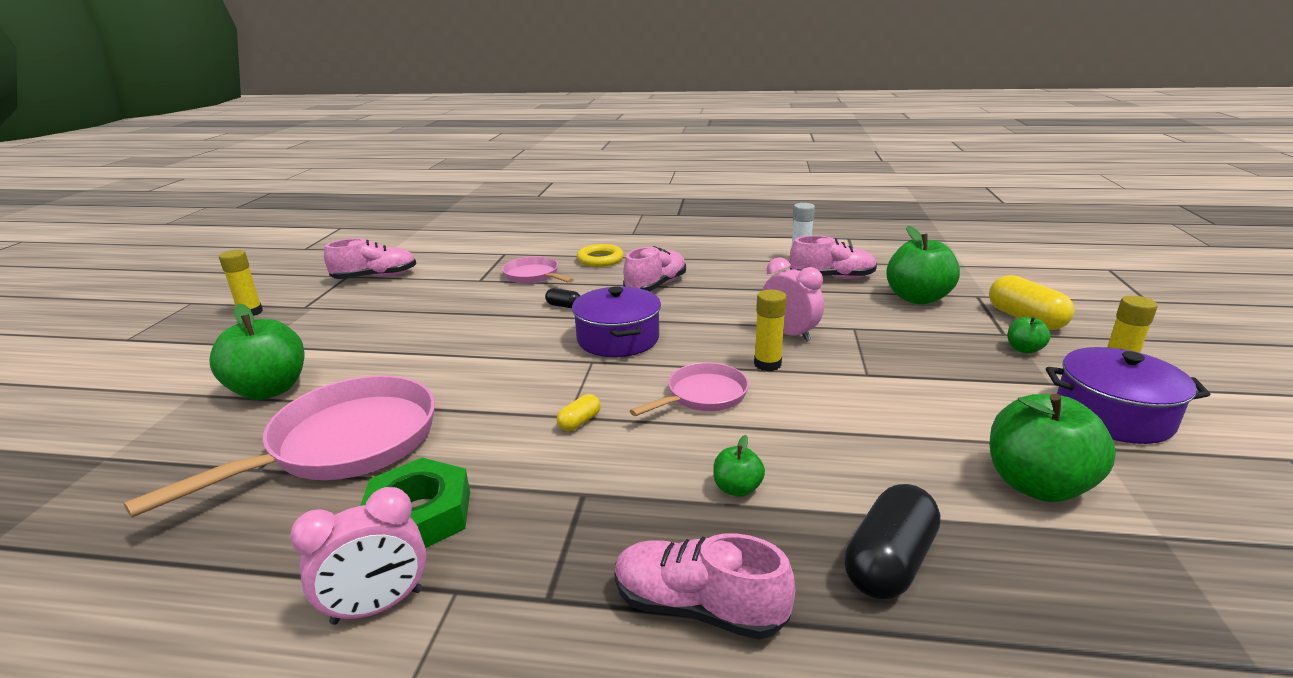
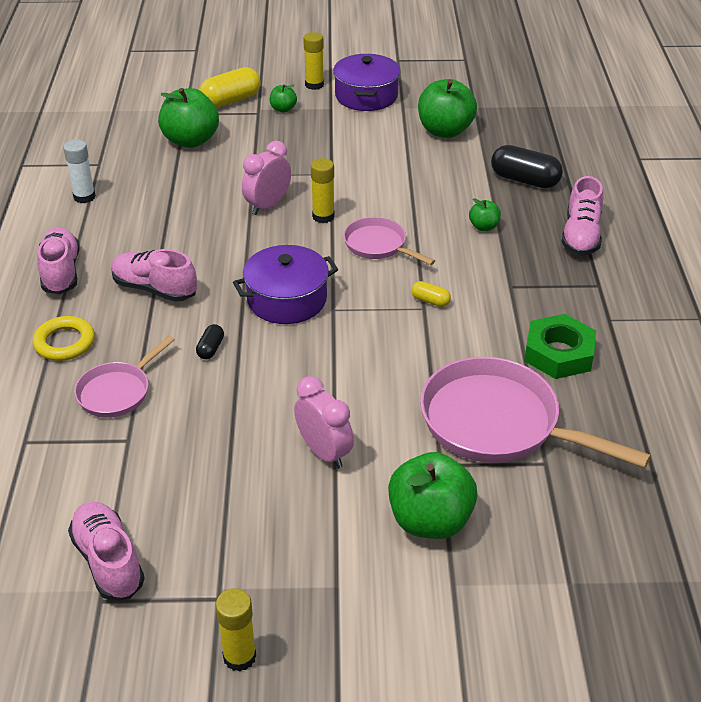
camera: 100 degrees left, 15 degrees up
pink clock [290,487,426,625] -> pink clock moved to [294,376,354,469]
pink shoe [790,236,877,279] -> pink shoe moved to [37,227,80,295]

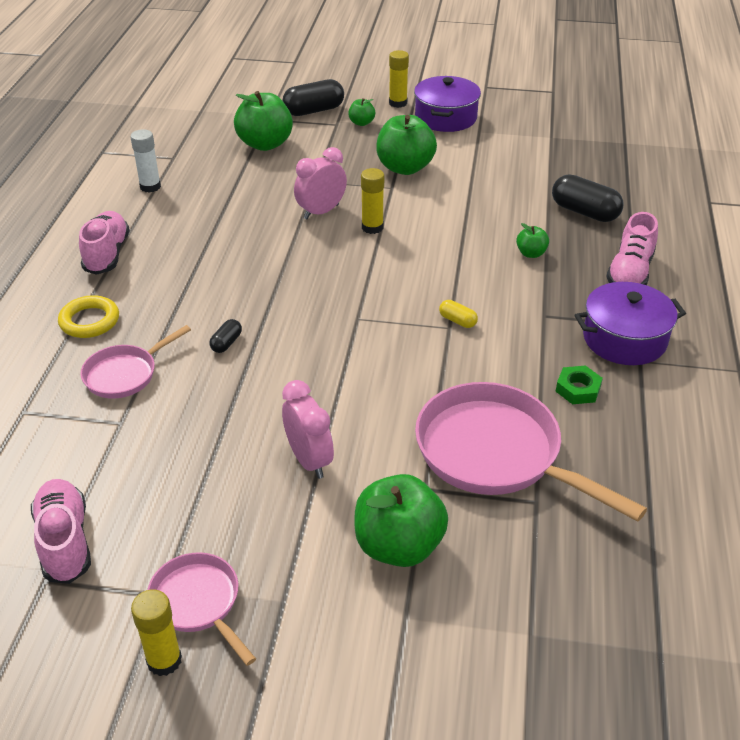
camera: 10 degrees right, 0 degrees up
pink shoe [111,249,197,302] -> none
yellow capsule [199,67,261,108] -> black capsule [282,79,344,116]
purple pot [233,245,338,324] -> purple pot moved to [575,282,686,365]
pink pan [343,217,435,265] -> pink pan moved to [148,552,256,666]
green apple [418,79,477,138] -> green apple moved to [376,115,437,175]
green nut [524,314,596,379] -> green nut [555,365,603,404], size x0.59

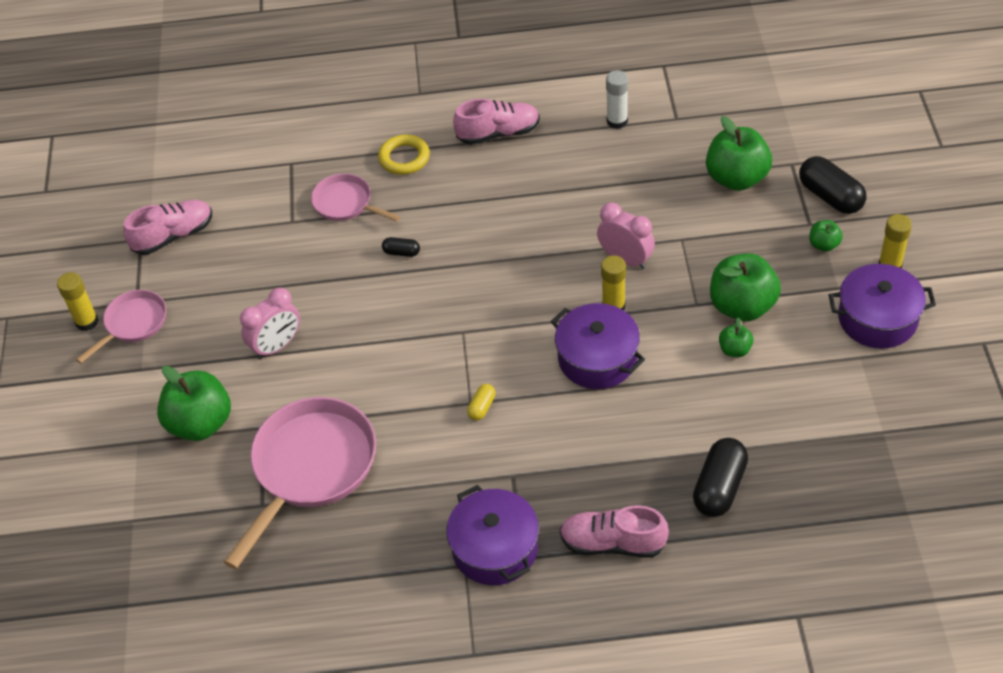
camera: 80 degrees right, 10 degrees up
green apple [516,223,549,258] -> green apple moved to [719,317,754,357]
green nut [555,365,603,404] -> none
none -> purple pot [551,303,645,389]

